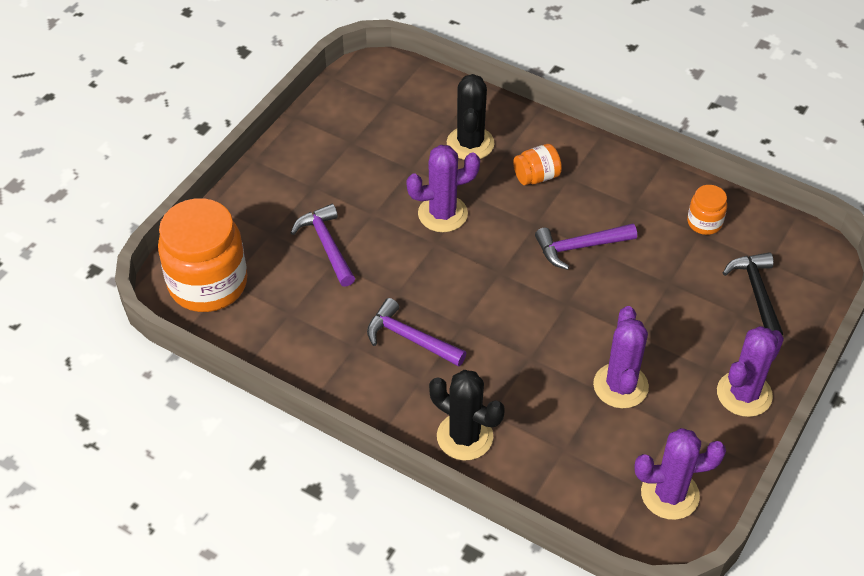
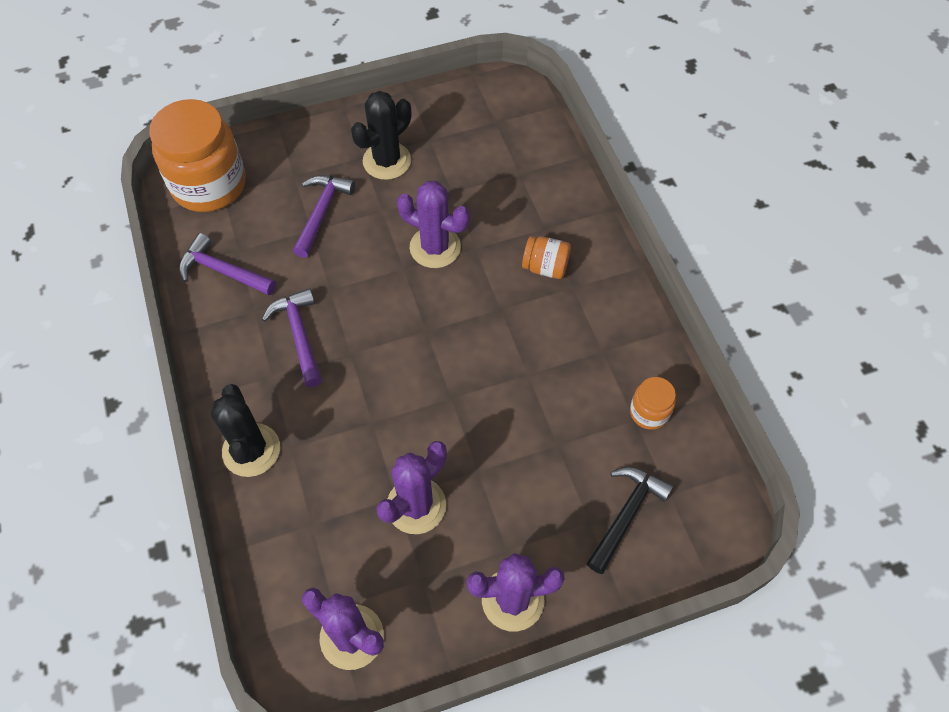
camera: 40 degrees right, 10 degrees up
black cactus [447,74,495,160] -> black cactus moved to [351,91,411,180]
purple hammer [535,223,637,270] -> purple hammer moved to [179,233,276,296]

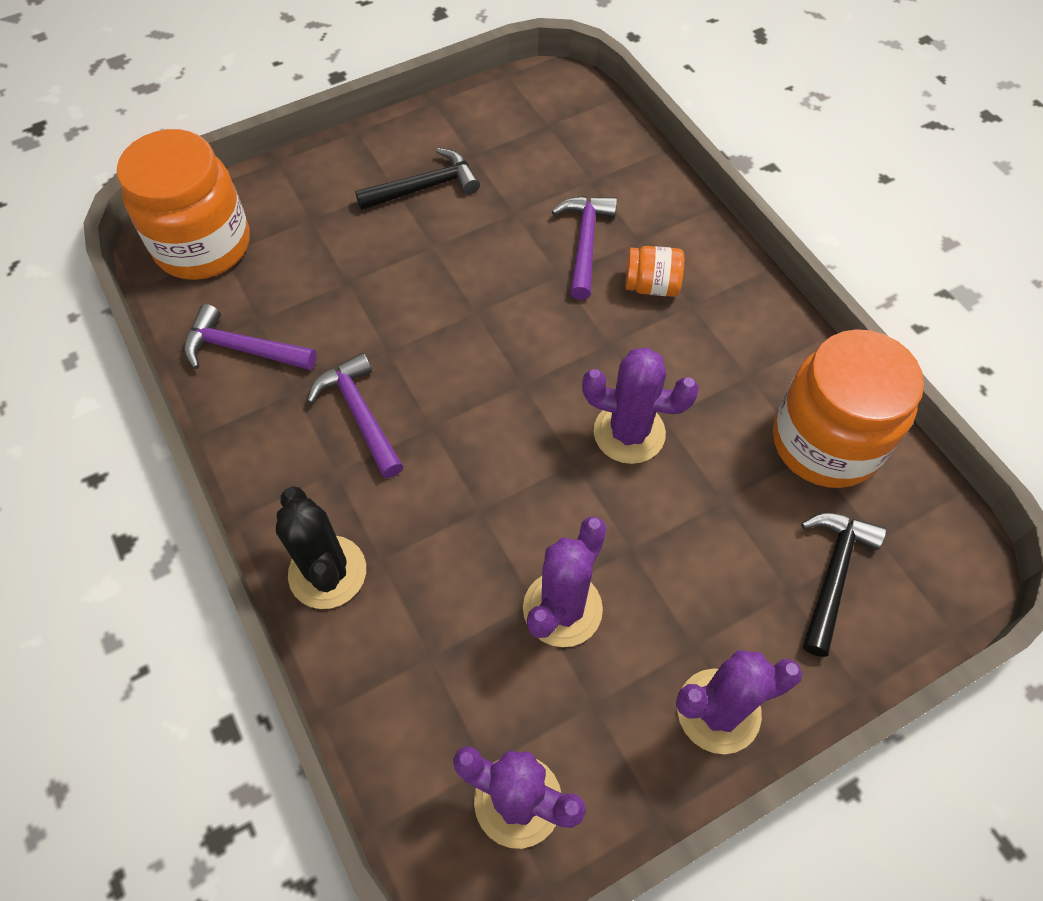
camera: 10 degrees left, 0 degrees up
purple hammer [293,175,355,258] -> purple hammer moved to [552,196,617,300]
black cactus [351,91,411,180] -> black hammer [355,148,480,210]
purple cactus [397,181,470,268] -> purple cactus moved to [582,347,699,464]
orange jar [630,377,676,430] -> orange jar [773,329,924,488], size x2.17

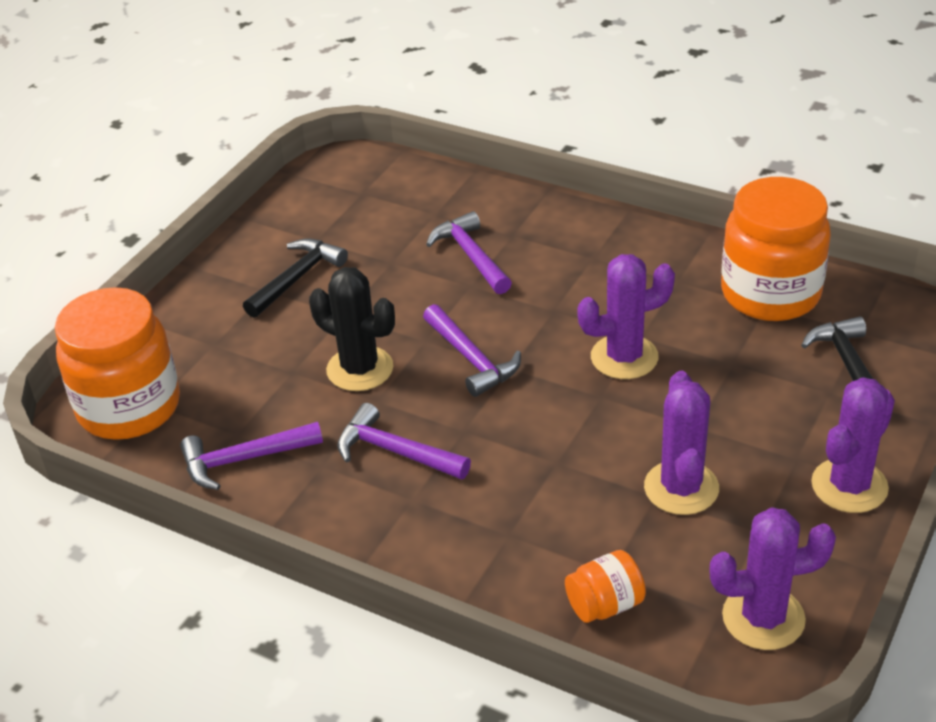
camera: 30 degrees left, 20 degrees down
black cactus [276,486,366,609] -> black cactus moved to [309,267,395,391]
orange jar [625,246,684,297] -> orange jar moved to [565,550,646,623]
none -> purple hammer [423,304,521,397]

